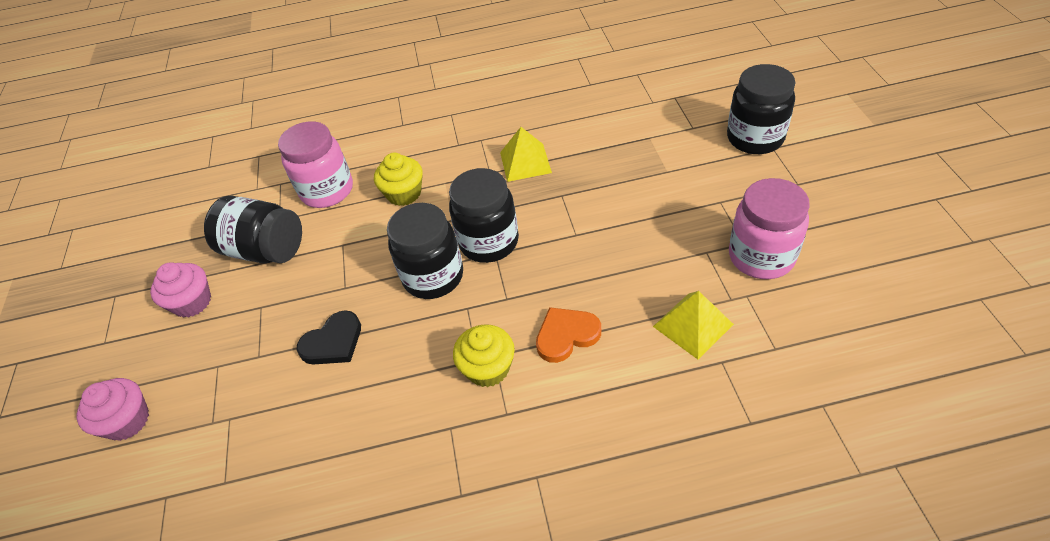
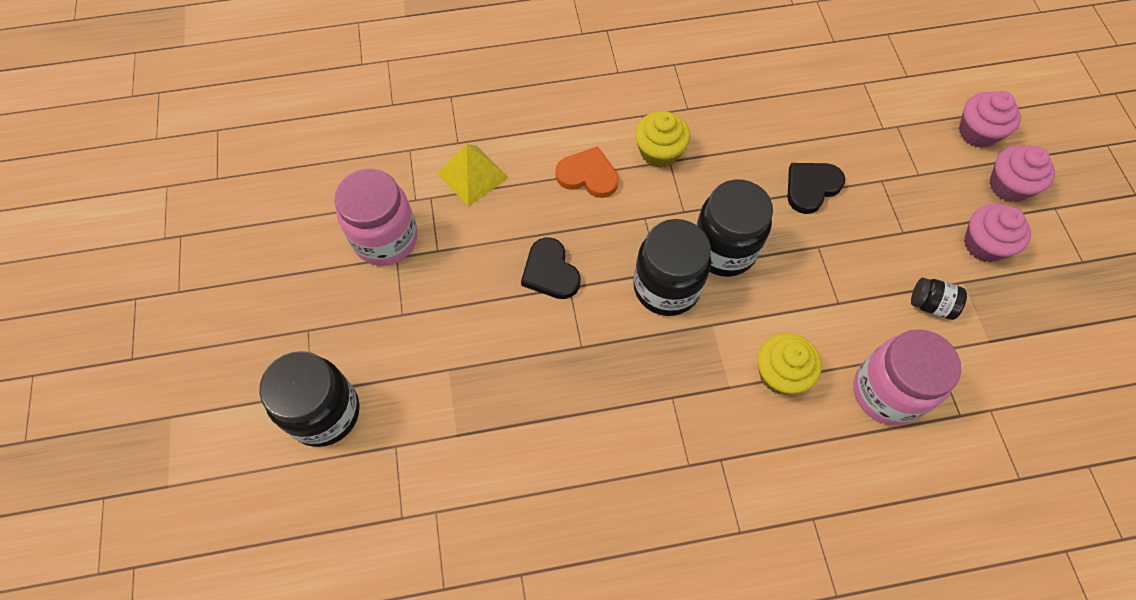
camera: 175 degrees right, 15 degrees up
black jar [204,195,302,263] -> black jar [911,278,967,320], size x0.49
yellow pyramid [500,127,552,182] -> none
orange heart [536,307,601,363] -> orange heart turned 135 degrees counterclockwise [555,146,619,198]
none -> black heart [521,237,581,299]
none -> pink cupcake [989,145,1055,202]

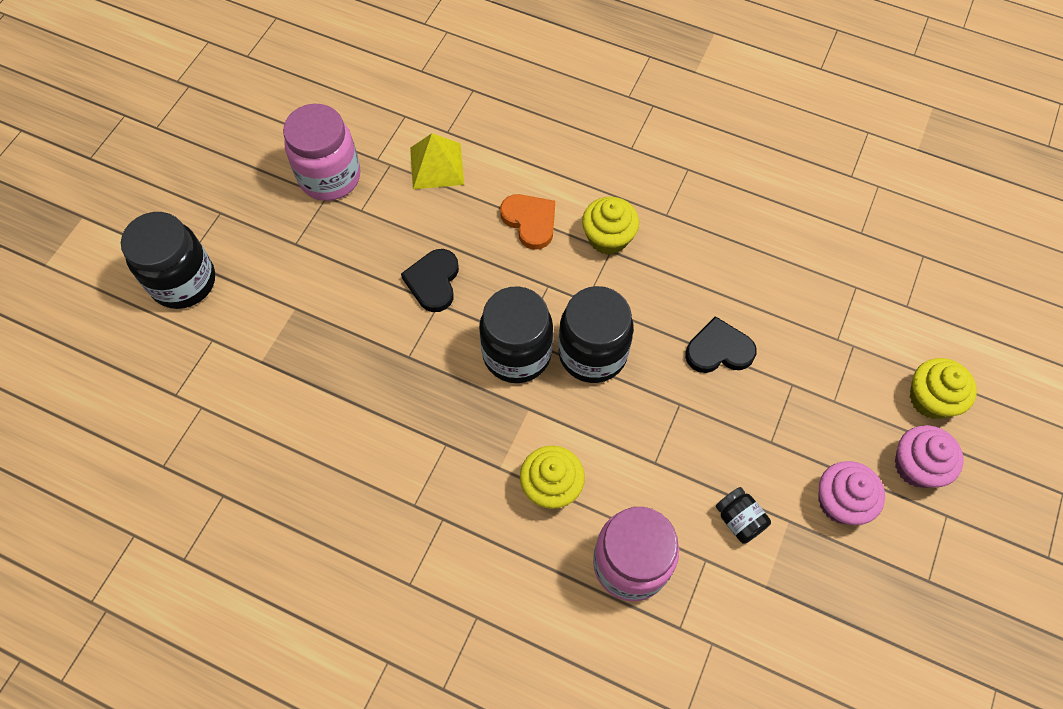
camera: 35 degrees right, 0 degrees up
pink cupcake [959,91,1021,148] -> yellow cupcake [910,358,977,419]

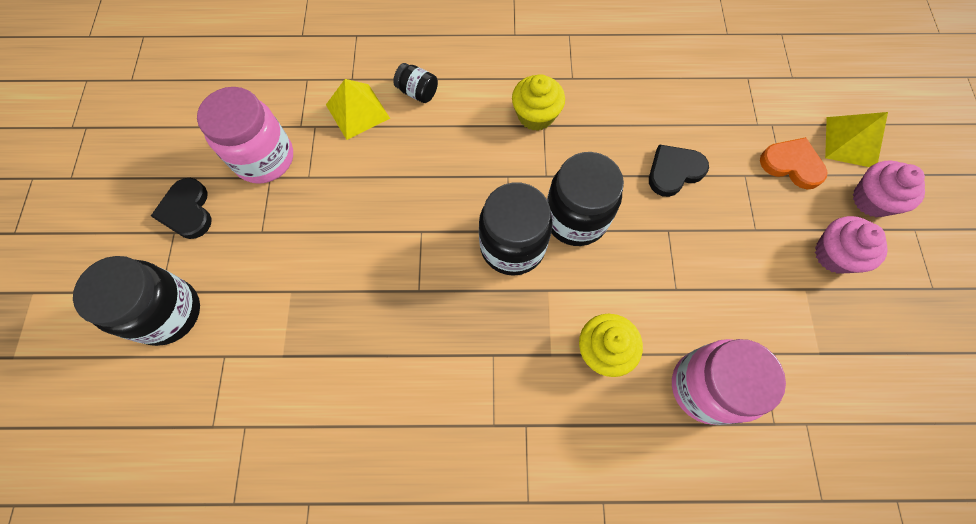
camera: 25 degrees left, 5 degrees up
black heart [401,249,459,312] -> black heart moved to [151,178,212,239]
orange heart [500,194,555,250] -> orange heart moved to [760,137,827,189]
black jar [716,487,771,544] -> black jar moved to [393,63,438,103]
yellow cupcake [910,358,977,419] -> yellow pyramid [825,112,888,167]

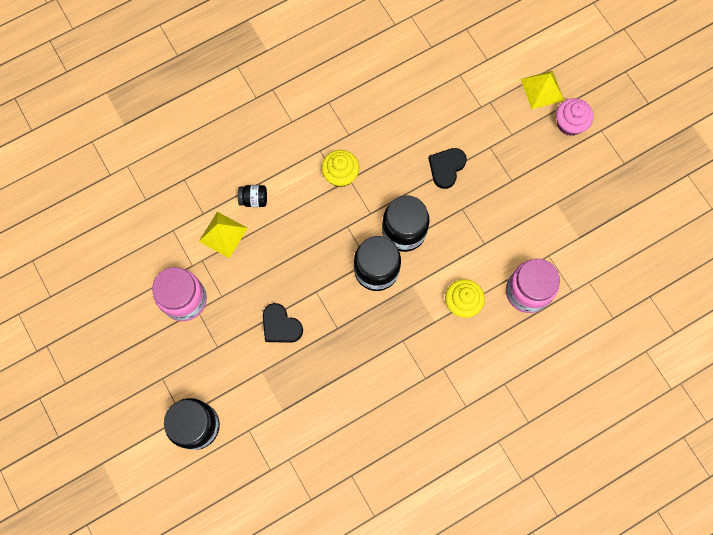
camera: 30 degrees left, 5 degrees up
black heart [151,178,212,239] -> black heart moved to [263,303,303,343]
orange heart [760,137,827,189] -> none
pink cupcake [815,216,888,274] -> none

